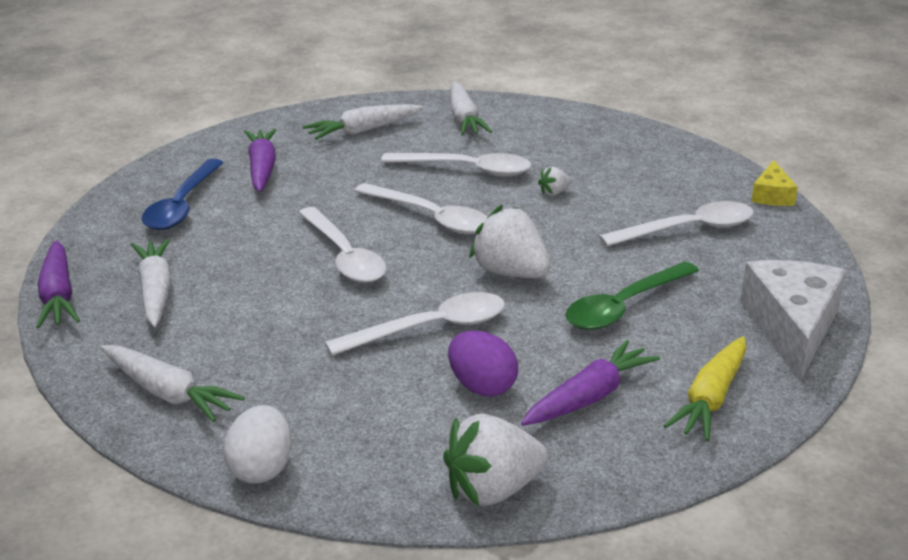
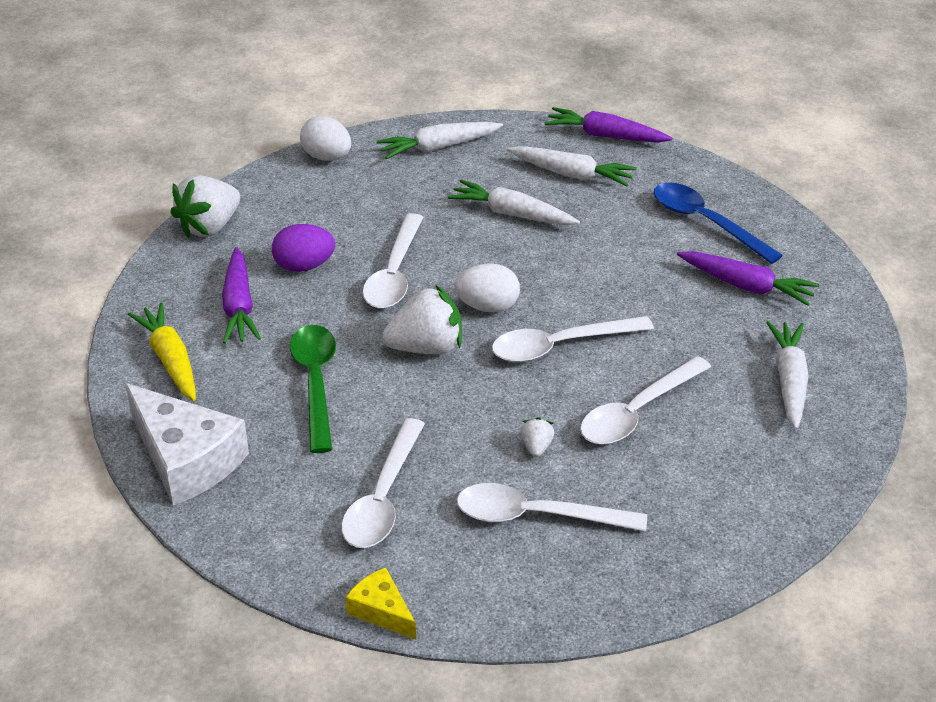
camera: 125 degrees right, 10 degrees up
white spoon [298,207,386,283] -> white spoon moved to [457,483,647,531]
white strawberry [443,414,548,506] -> white strawberry turned 150 degrees counterclockwise [170,175,240,238]
white carrot [450,82,492,135] -> white carrot moved to [448,180,580,225]
none -> white egg [454,263,520,313]

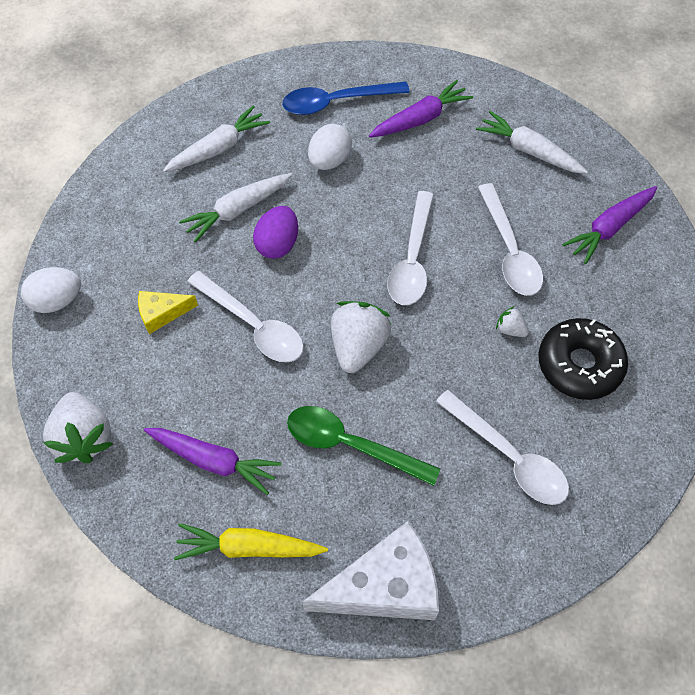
camera: 60 degrees left, 20 degrees up
purple egg [272,224,335,272] -> purple egg moved to [253,206,298,259]
yellow cheese [345,567,416,640] -> yellow cheese moved to [138,291,198,334]
white carrot [376,122,503,159] -> none
white egg [454,263,520,313] -> white egg moved to [308,124,352,170]
white spoon [457,483,647,531] -> black donut [539,318,628,400]
purple carrot [545,107,672,143] -> purple carrot moved to [562,186,657,264]

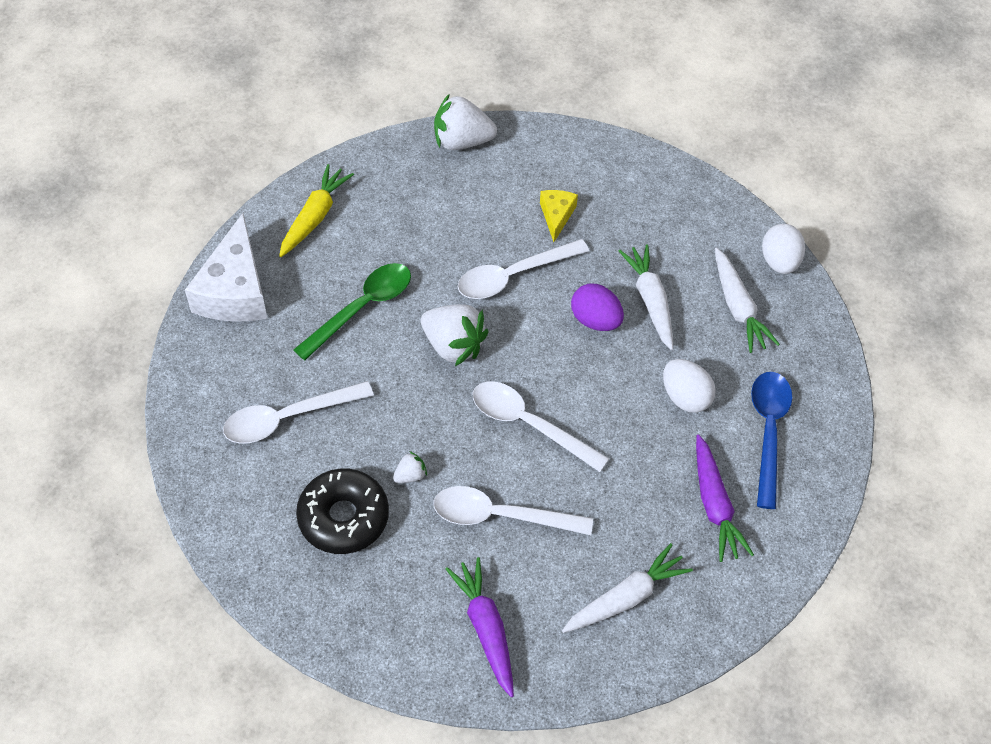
camera: 110 degrees right, 5 degrees down
white egg [21,267,81,313] -> white egg moved to [762,224,805,274]
purple carrot [144,428,282,495] -> none

